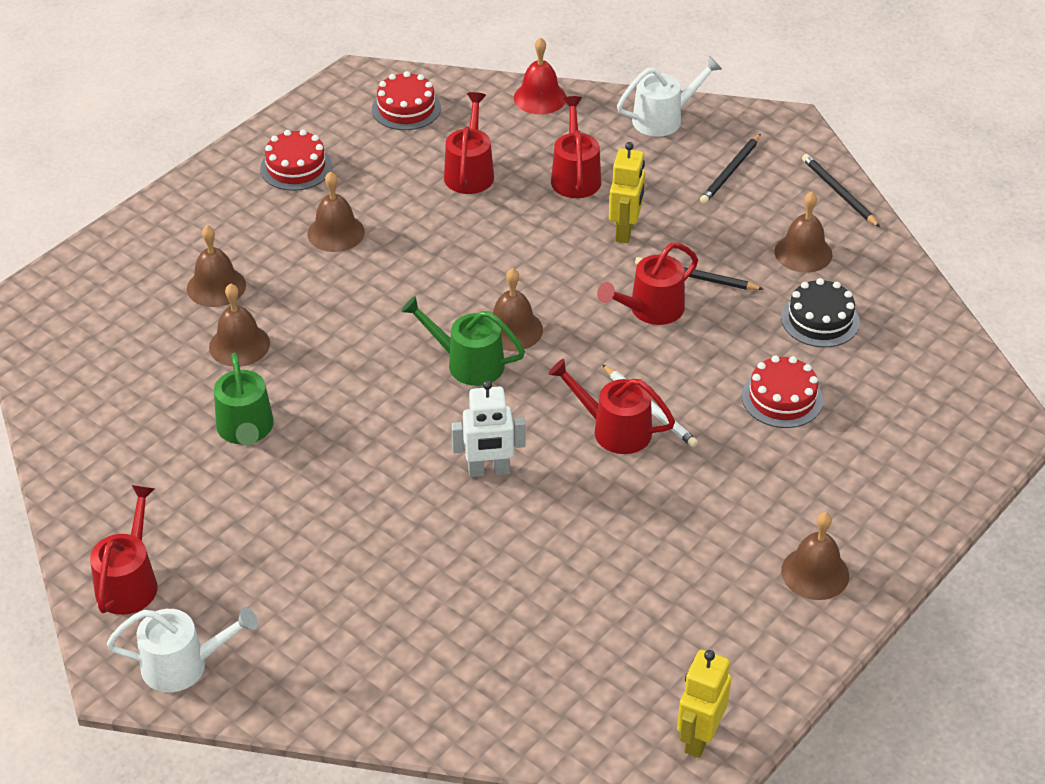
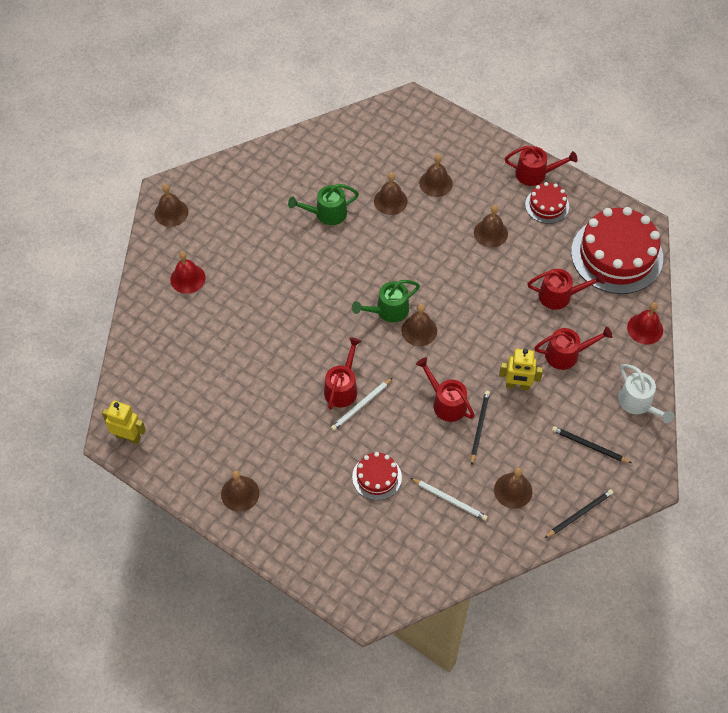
camera: 85 degrees right, 15 degrees up
red watering can [90,485,157,615] -> red watering can moved to [505,145,578,186]
white watering can [107,607,258,692] -> brown bell [155,184,188,227]
red cake [372,71,441,130] -> red cake [571,207,663,294], size x2.04
green watering can [401,296,525,386] -> green watering can turned 135 degrees counterclockwise [352,280,420,323]
white robot [451,380,526,477] -> none
black cake [781,278,860,347] -> white pencil [411,478,488,521]
none -> red bell [170,251,205,294]

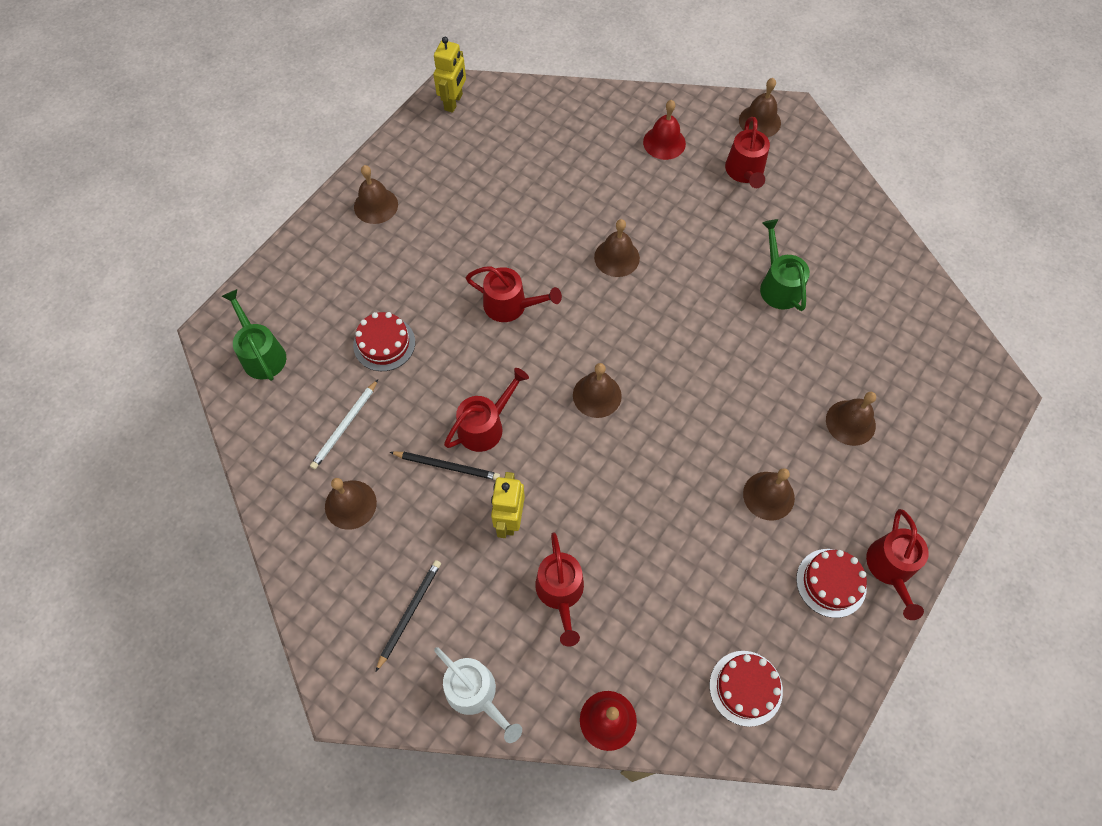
camera: 90 degrees right, 5 degrees up
white pencil [331,378,392,431] -> none
green watering can [352,280,420,323] -> green watering can moved to [222,289,286,381]
brown bell [374,172,408,215] -> brown bell moved to [594,219,640,277]
red watering can [527,269,605,310] -> red watering can moved to [725,117,770,188]
black pencil [545,489,614,538] -> none
red cake [571,207,663,294] -> red cake [709,651,783,727], size x0.49
white watering can [618,364,674,423] -> white watering can turned 105 degrees counterclockwise [434,647,522,743]

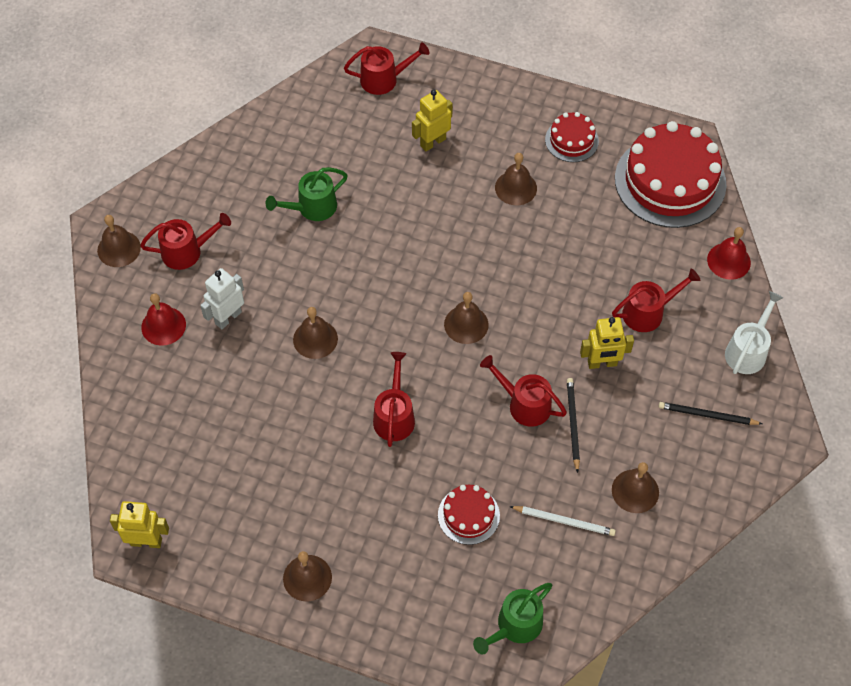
camera: 105 degrees left, 5 degrees down
red cake [709,651,783,727] -> red cake [615,121,727,228], size x2.04
brown bell [826,392,876,446] -> yellow robot [412,90,453,151]
red watering can [866,509,929,620] -> red watering can moved to [344,42,429,95]
none -> white robot [200,268,244,329]

